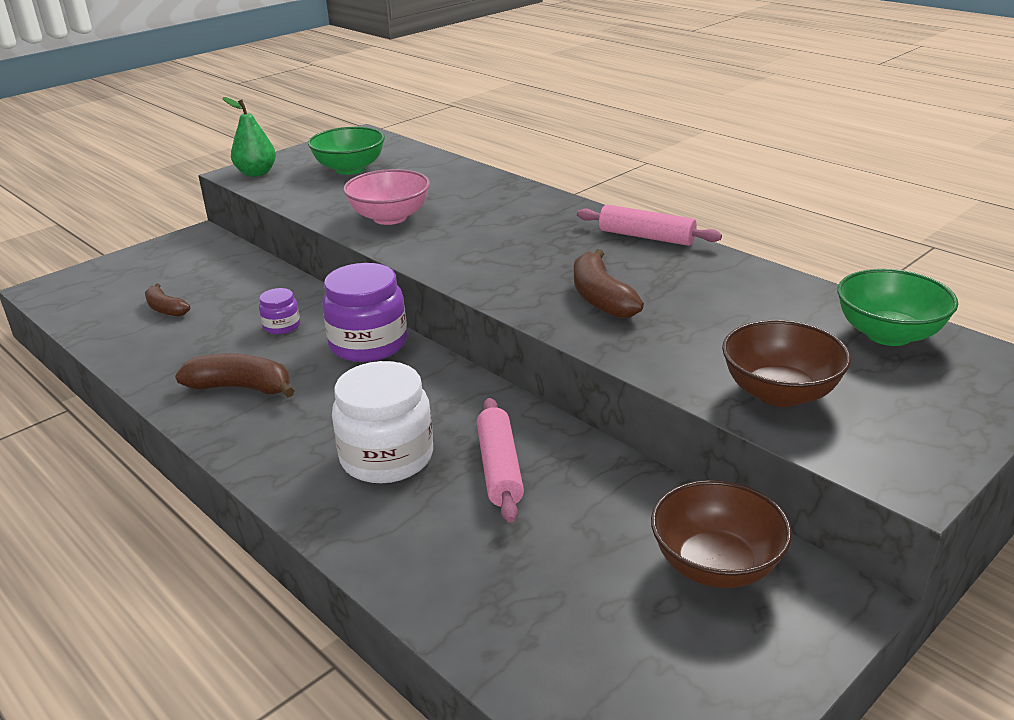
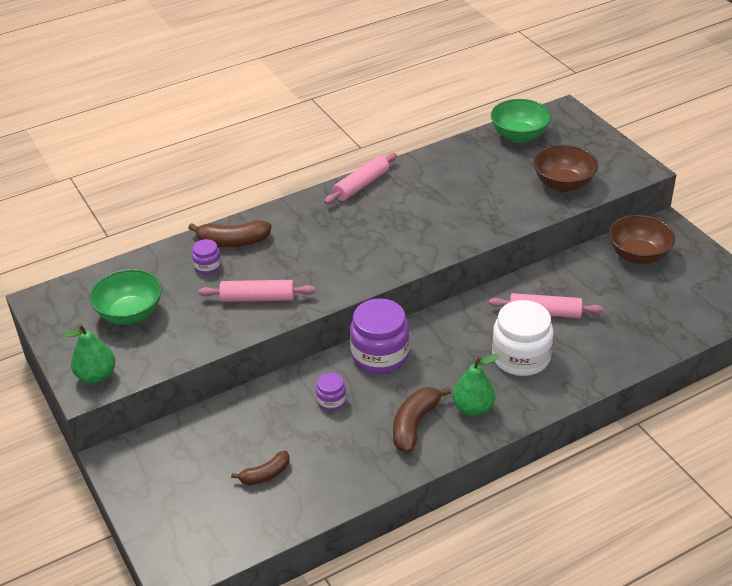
camera: 75 degrees left, 10 degrees up
pink bowl [343,169,430,225] -> pink rolling pin [199,280,316,302]
brown banana [574,249,644,318] -> brown banana moved to [188,220,272,247]
none -> purple jar [192,239,221,275]
none -> green pear [453,354,500,416]

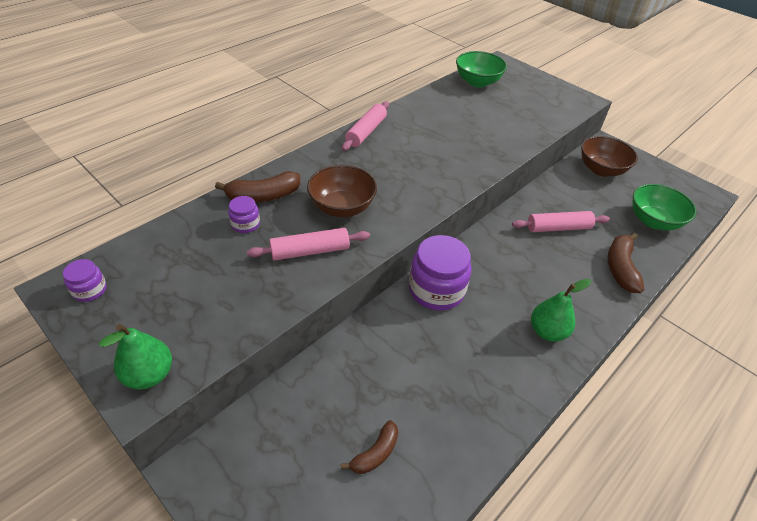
camera: 20 degrees left, 5 degrees up
green bowl [90,269,162,325] -> green bowl moved to [632,184,696,230]
purple jar [316,373,346,411] -> purple jar moved to [63,259,107,302]
brown banana [393,387,451,453] -> brown banana moved to [608,233,644,293]
white jar [492,300,554,376] -> none
brown bowl [533,145,598,192] -> brown bowl moved to [307,165,377,217]

